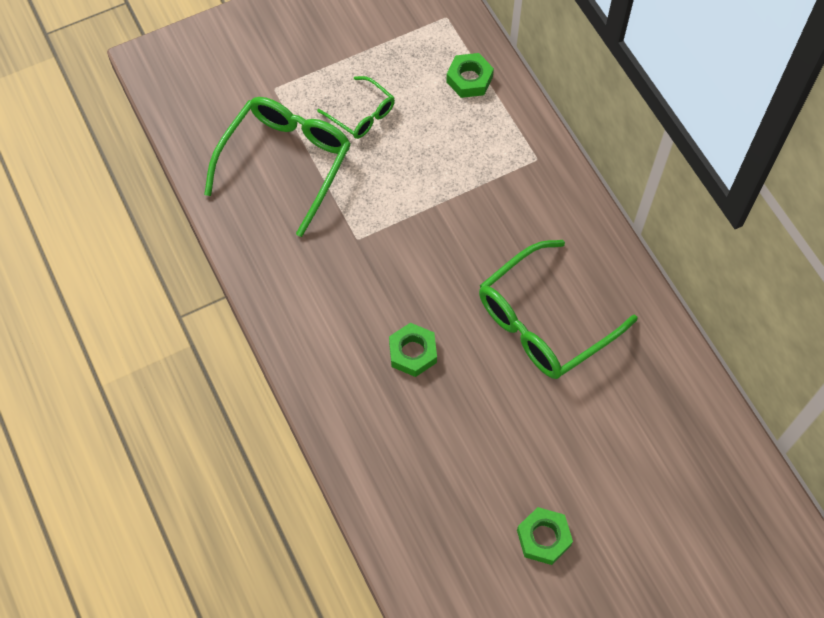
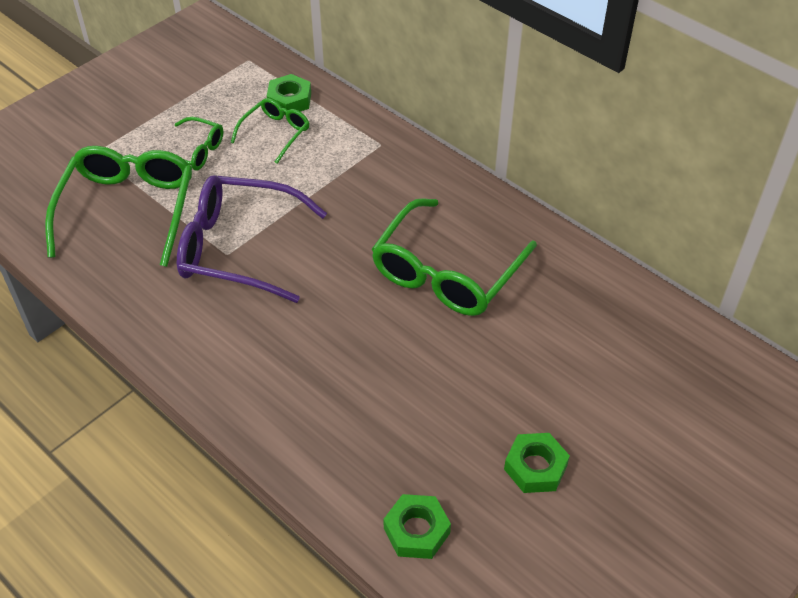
camera: 20 degrees left, 15 degrees down
green nut [389,323,437,377] -> green nut moved to [383,494,451,559]
none -> purple glasses [177,175,327,303]
none -> green glasses [231,98,309,164]

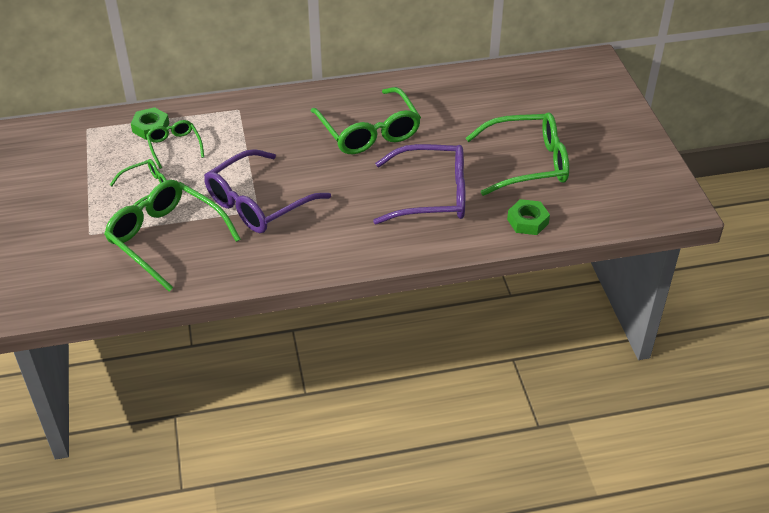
camera: 55 degrees left, 5 degrees down
green nut [504,433,570,493] -> green glasses [466,112,569,196]
none -> purple glasses [373,144,465,225]

